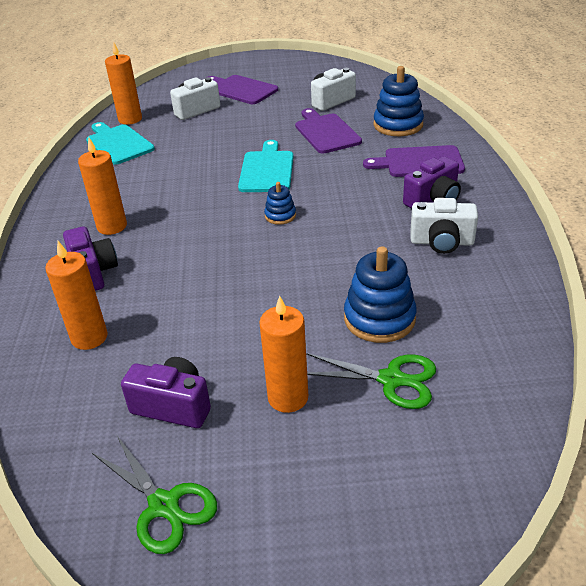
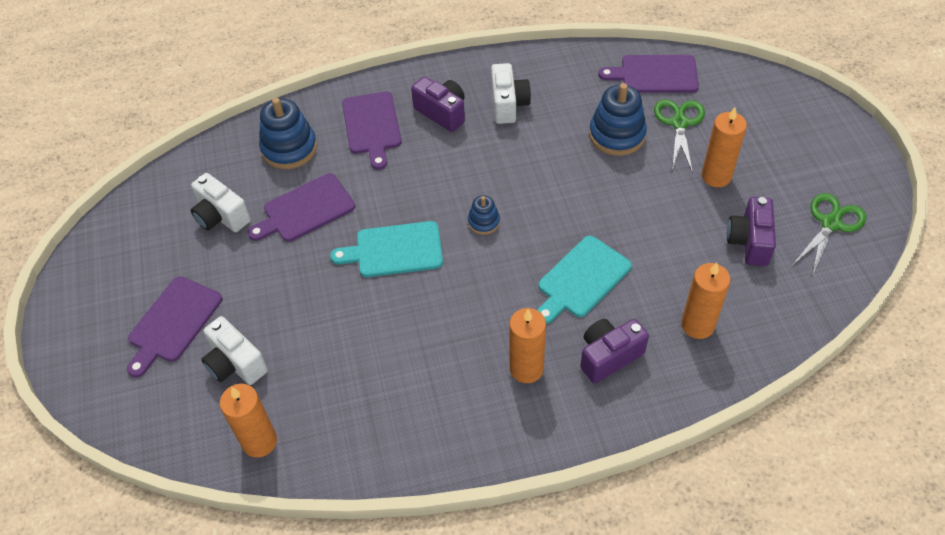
camera: 100 degrees left, 15 degrees up
turquoise cutting board [86,122,155,165] -> turquoise cutting board moved to [537,236,632,324]
none -> purple cutting board [598,55,699,93]

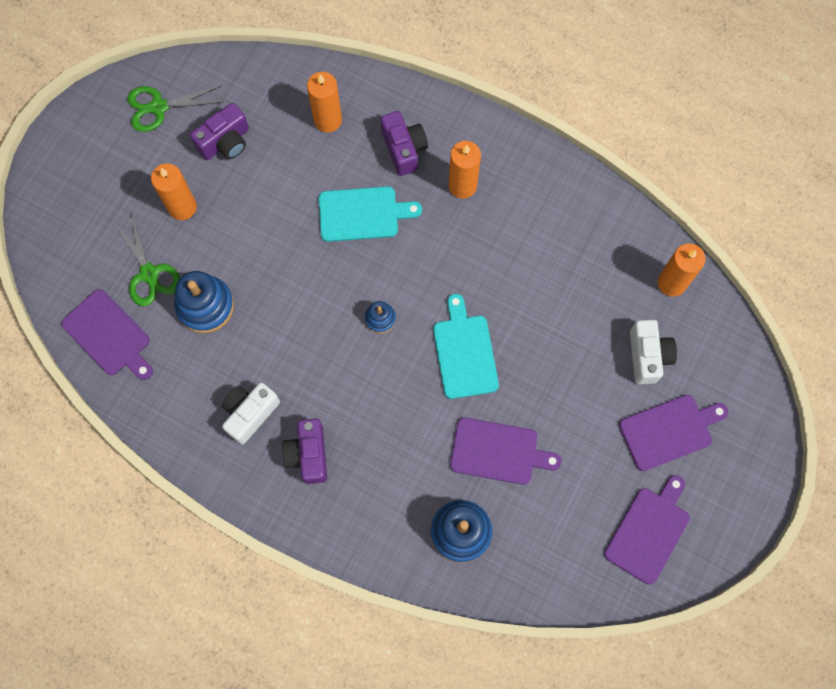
camera: 140 degrees left, 20 degrees up
white camera [191,173,251,232] -> none
turquoise cutting board [330,221,443,277] -> turquoise cutting board turned 135 degrees counterclockwise [433,294,499,399]
purple cutting board [342,91,402,170] -> purple cutting board moved to [604,475,690,584]
purple camera [580,319,649,383] -> purple camera turned 120 degrees counterclockwise [381,111,428,176]
green scissors [654,99,705,173] -> green scissors turned 75 degrees counterclockwise [115,213,180,306]

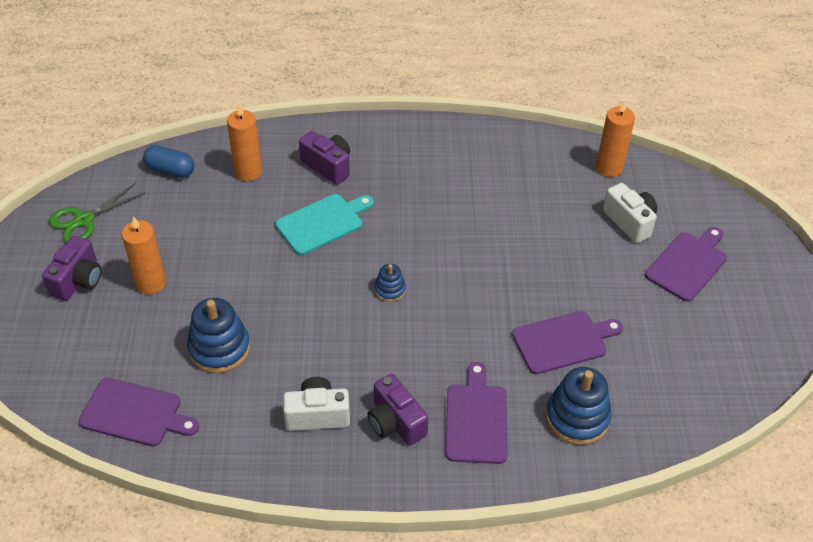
camera: 30 degrees left, 25 degrees down
green scissors [115,213,180,306] -> none
purple camera [190,103,249,160] -> purple camera moved to [42,236,102,301]
white camera [222,383,280,445] -> white camera turned 75 degrees clockwise [283,377,350,431]
turquoise cutting board [433,294,499,399] -> none
orange candle [448,141,481,199] -> none
purple cutting board [604,475,690,584] -> purple cutting board moved to [446,362,507,464]
none -> blue capsule [143,145,194,178]

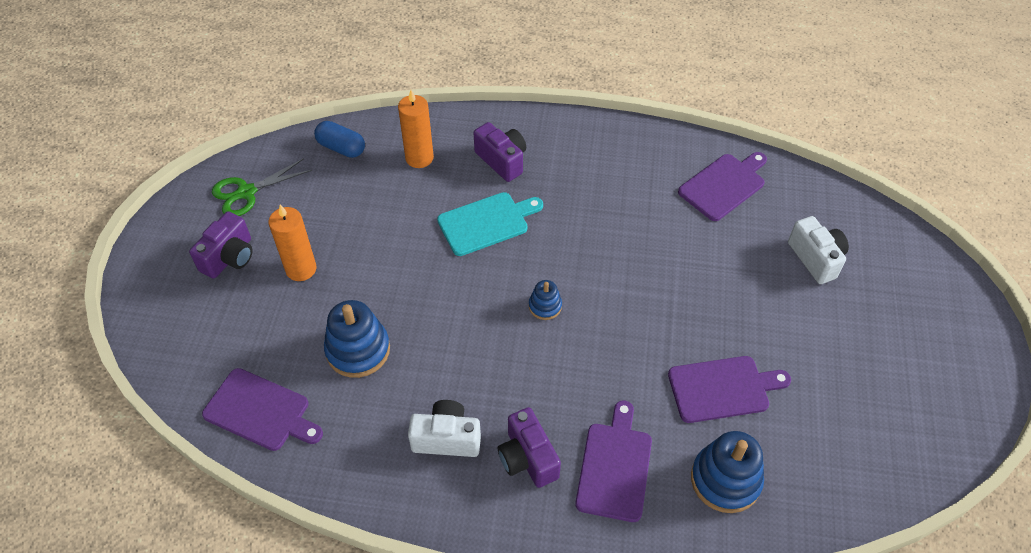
camera: 10 degrees right, 5 degrees up
orange candle [596,100,635,177] -> none
purple cutting board [645,227,727,302] -> purple cutting board moved to [678,152,767,221]

